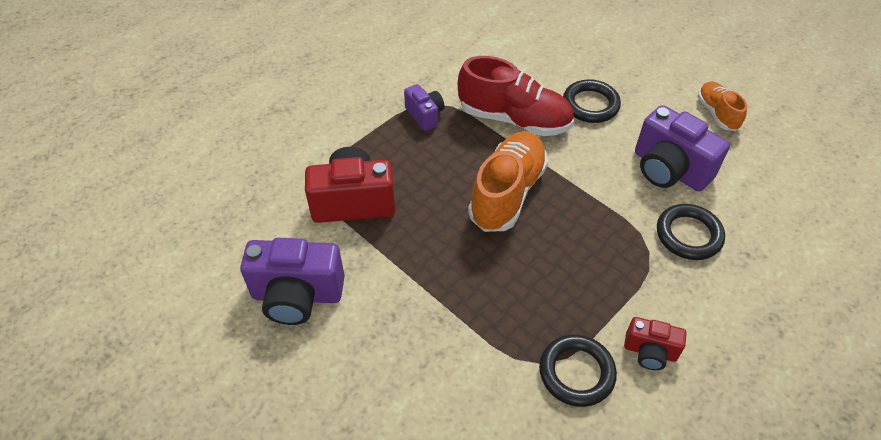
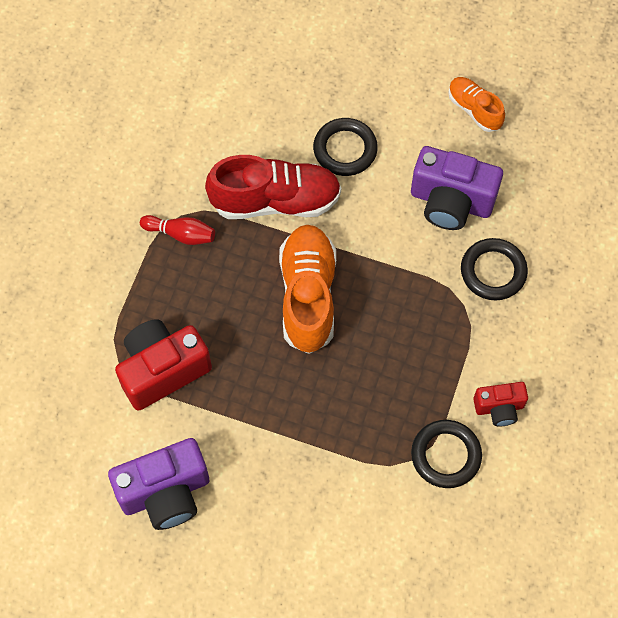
camera: 25 degrees left, 15 degrees up
purple camera [404,84,445,131] -> red bowling pin [140,215,215,245]

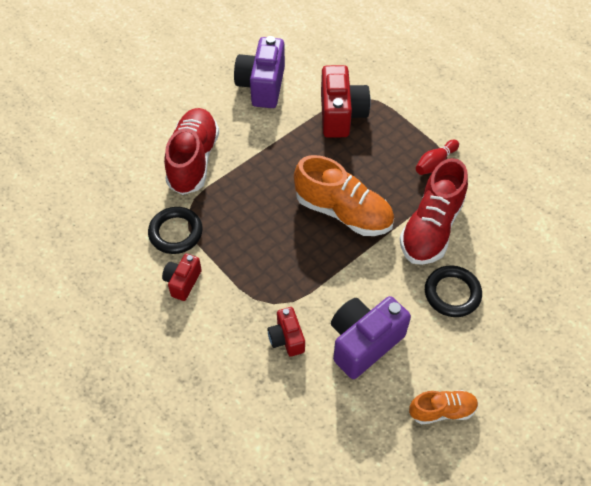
camera: 120 degrees right, 10 degrees down
black ring [461,238,528,300] -> red camera [267,307,305,357]
none -> red shoe [164,108,219,195]

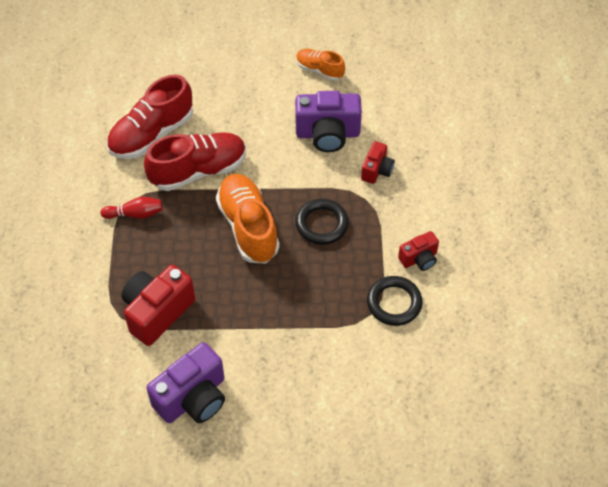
camera: 140 degrees left, 0 degrees up
red shoe [164,108,219,195] -> red shoe moved to [107,75,193,159]
black ring [425,265,482,317] -> black ring moved to [295,199,349,245]

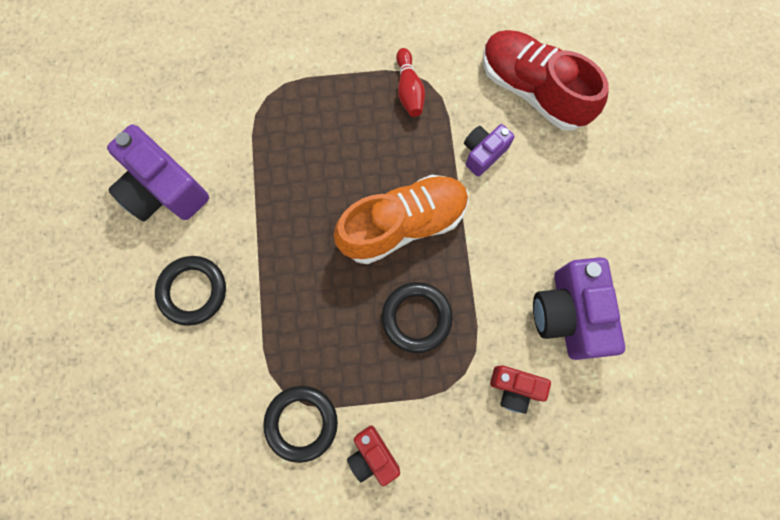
camera: 85 degrees right, 20 degrees up
red camera [121,265,195,346] -> none
red shoe [144,132,246,191] -> purple camera [464,124,515,177]
orange shoe [296,49,345,81] -> none
none -> black ring [155,256,226,326]

